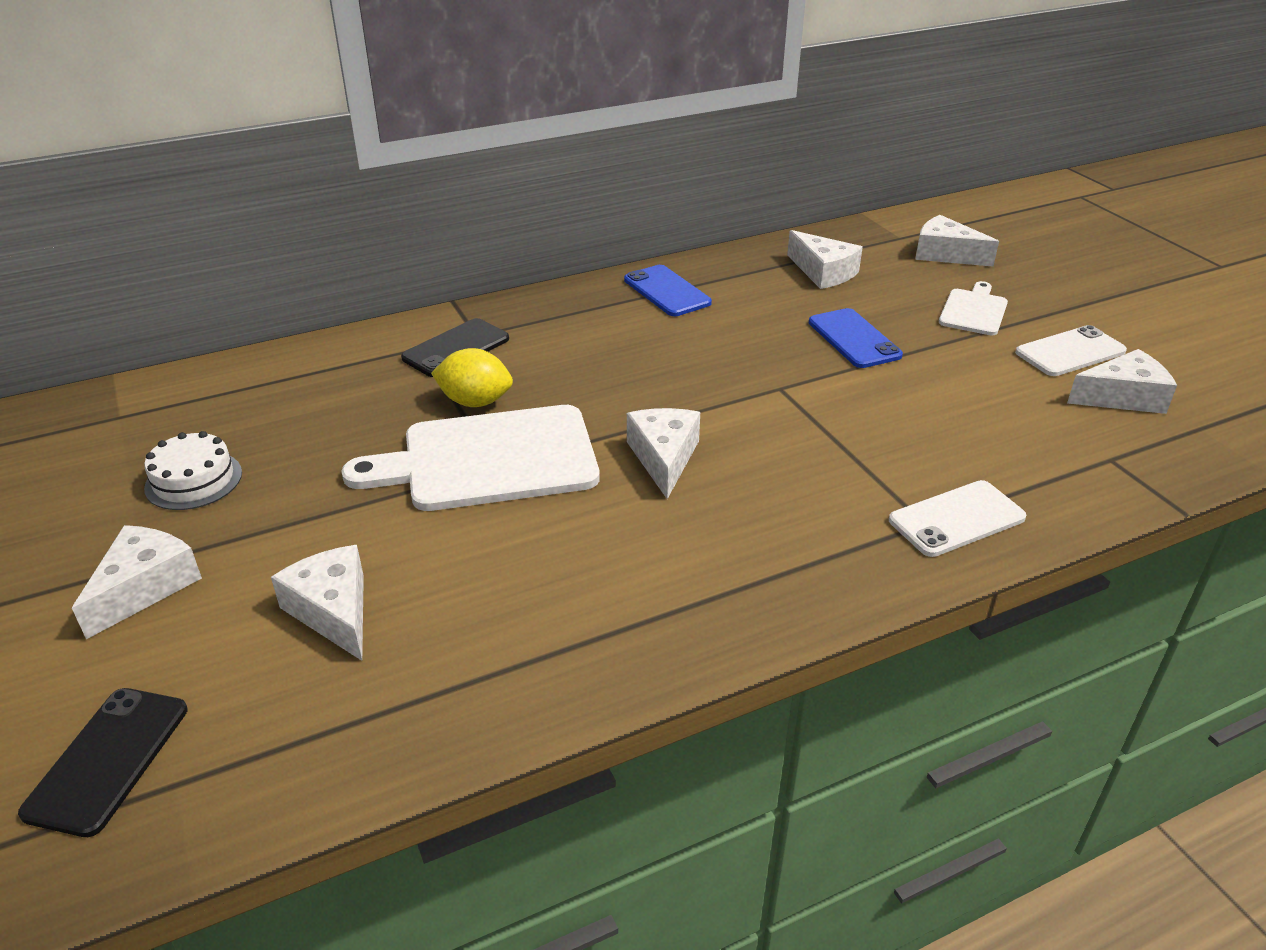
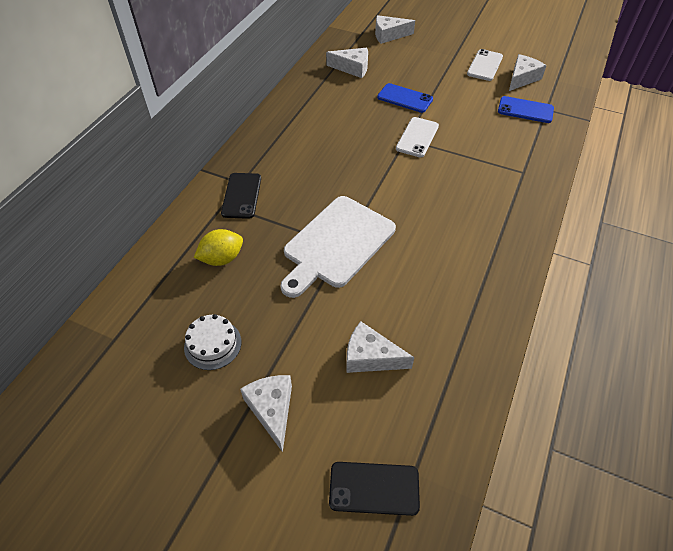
camera: 40 degrees left, 15 degrees up
black phone [18,688,188,837] -> black phone turned 60 degrees counterclockwise [329,462,420,516]
yellow lemon [431,348,513,407] -> yellow lemon moved to [194,229,243,266]
blue phone [624,265,712,316] -> blue phone moved to [498,96,554,123]
white cheese [627,408,700,499] -> none
white phone [889,480,1026,557] -> white phone moved to [396,117,439,157]
white cutting board [939,281,1008,335] -> none

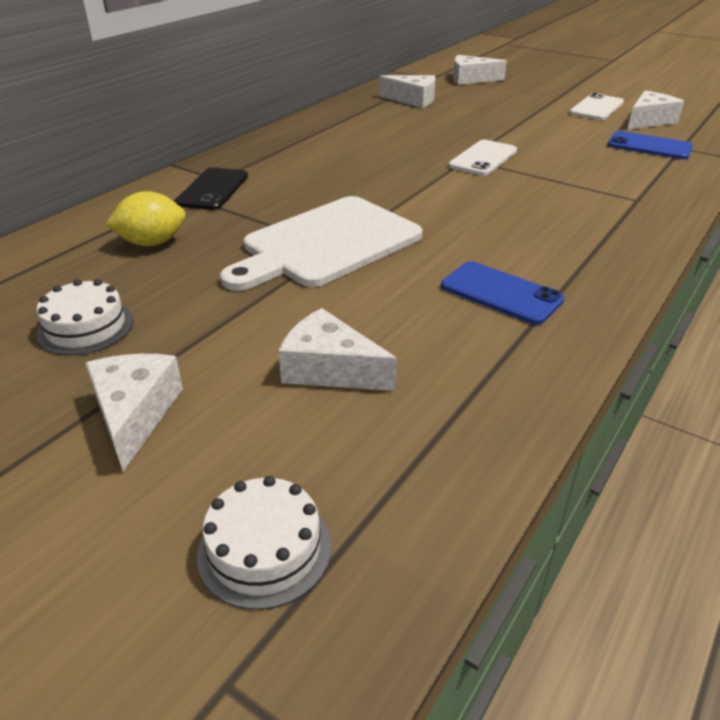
camera: 10 degrees right, 15 degrees down
black phone [329,462,420,516] -> white cake [197,476,331,610]
blue phone [377,83,433,113] -> blue phone moved to [441,261,565,325]

